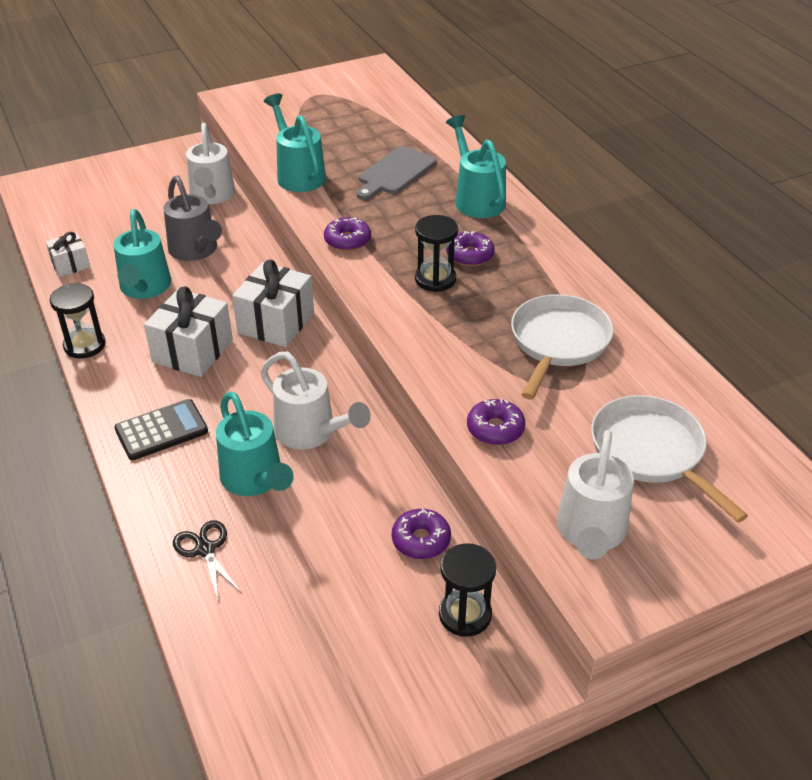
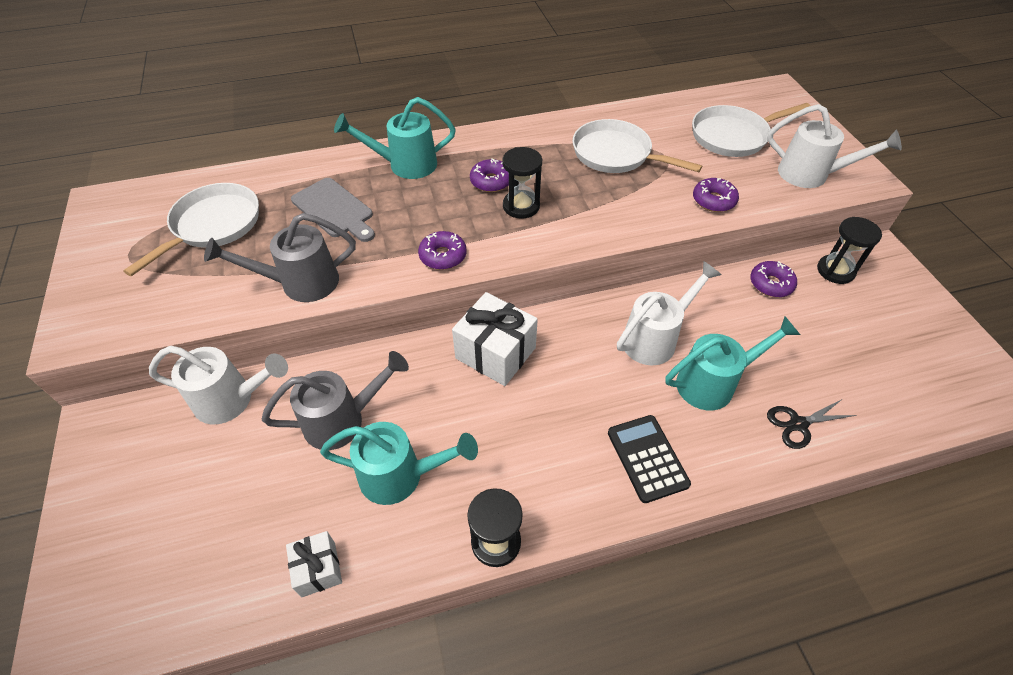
camera: 80 degrees left, 10 degrees up
white gift [144,287,233,377] -> none
turquoise watering can [264,94,326,192] -> grey watering can [204,213,356,302]
none -> white pan [123,183,259,276]

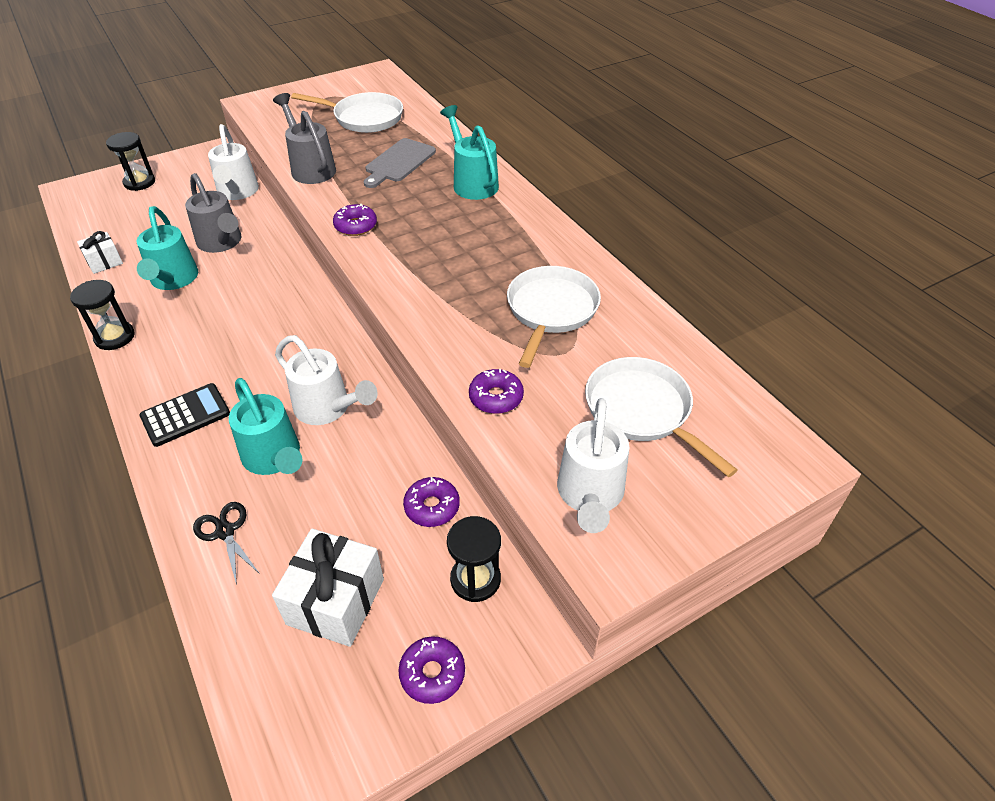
camera: 75 degrees right, 5 degrees down
white gift [452,292,538,386] -> white gift moved to [272,528,384,647]
purple donut [470,158,509,192] -> purple donut moved to [398,636,465,704]
black hourglass [502,147,542,218] -> black hourglass moved to [106,132,155,191]

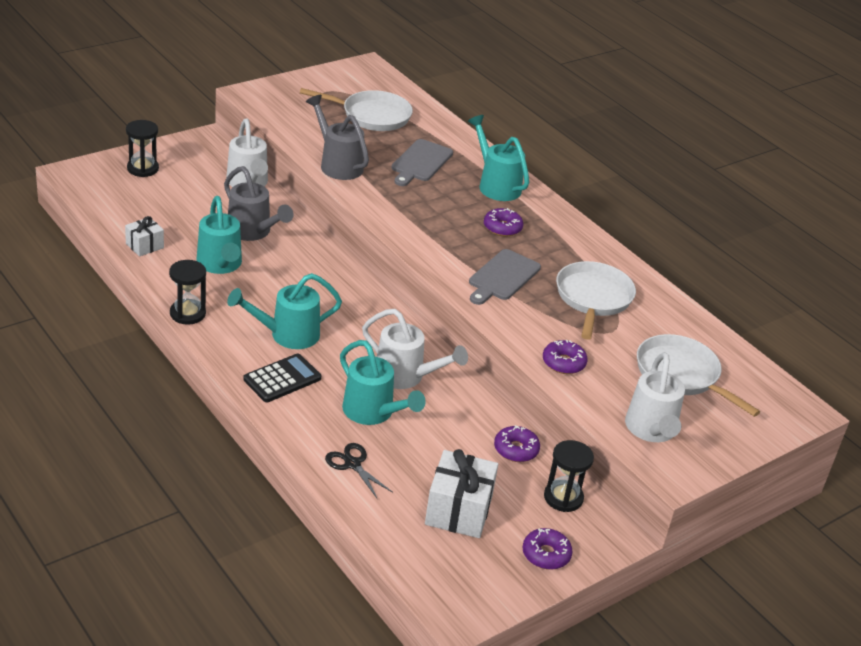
camera: 10 degrees left, 10 degrees down
purple donut [333,204,377,236] -> purple donut moved to [484,208,523,237]
none -> turquoise watering can [227,273,342,349]
none -> grey cutting board [469,249,541,305]

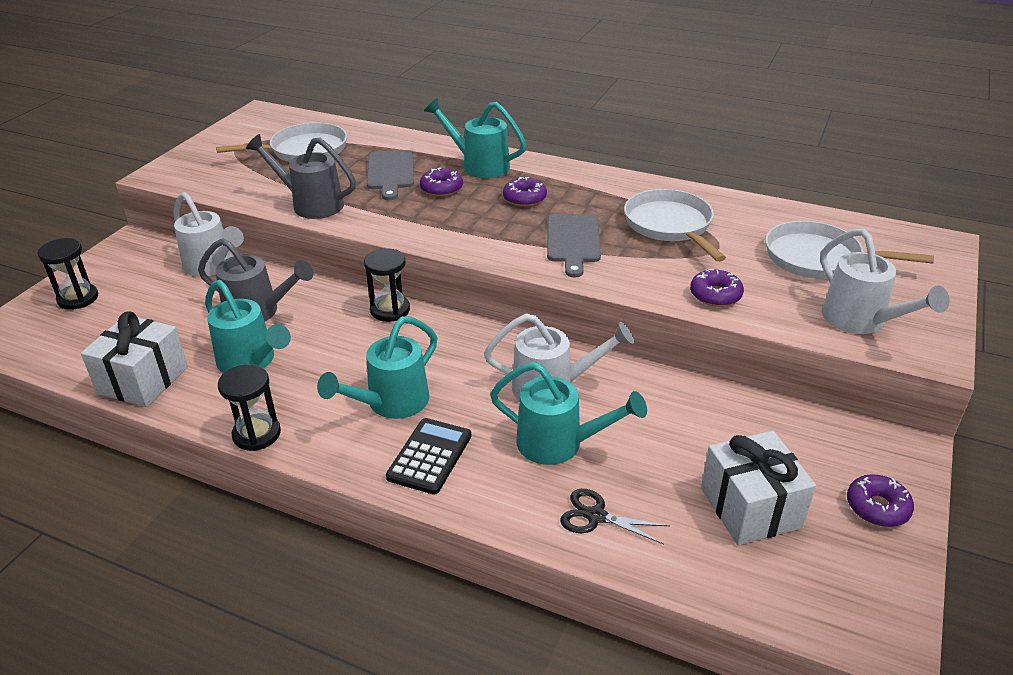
camera: 25 degrees left, 0 degrees up
white gift [125,216,164,257] -> white gift [81,311,188,407], size x1.77
purple donut [494,425,540,462] -> purple donut moved to [420,168,463,197]
black hourglass [544,440,594,512] -> black hourglass moved to [364,248,410,322]

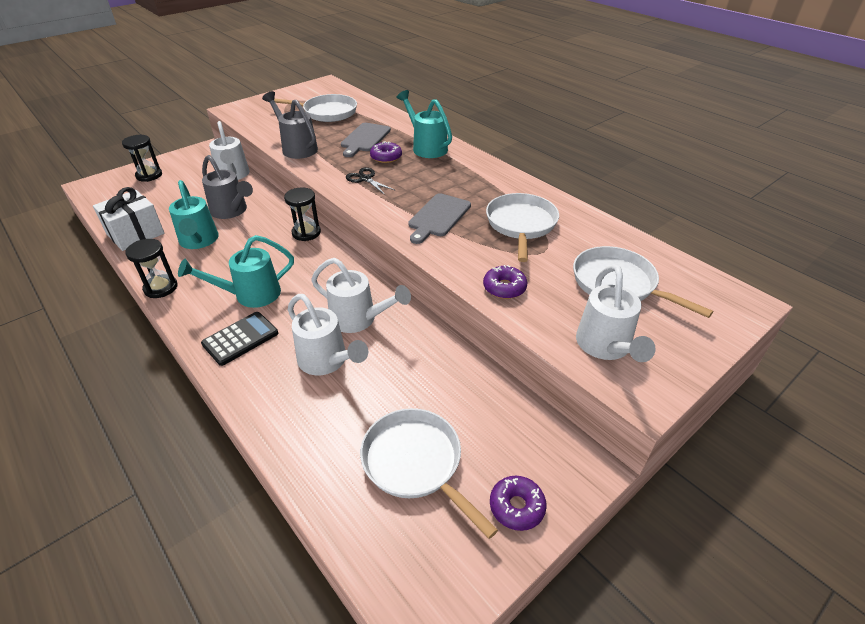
camera: 25 degrees right, 5 degrees up
turquoise watering can [490,362,647,465] -> white watering can [288,294,368,375]
purple donut [503,177,547,207] -> none
black scissors [560,489,670,544] -> black scissors moved to [346,167,396,195]
white gift [701,431,816,545] -> white pan [360,408,498,539]

